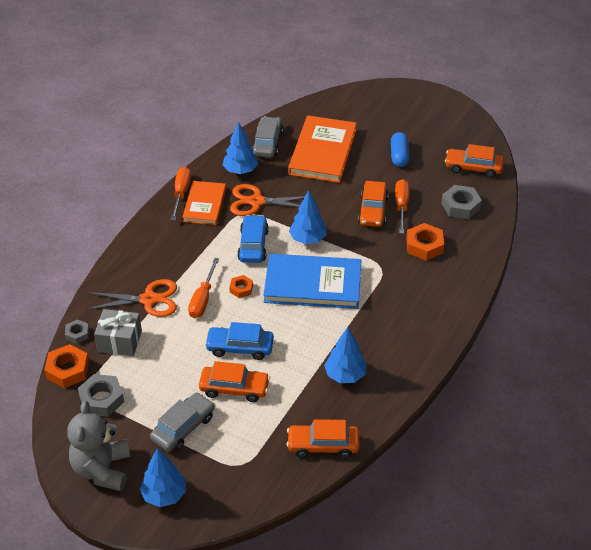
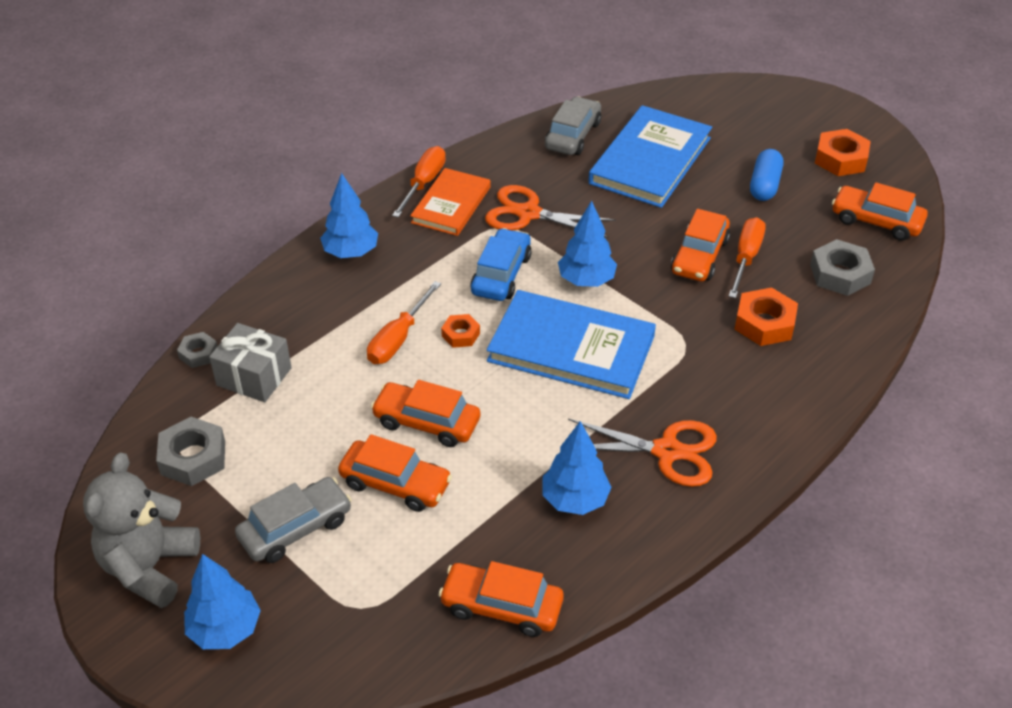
camera: 15 degrees right, 0 degrees up
orange nut [44,344,89,388] -> orange nut moved to [815,129,871,176]
orange scissors [86,279,177,317] -> orange scissors moved to [568,419,717,487]
blue car [205,322,274,360] -> orange car [371,380,480,447]
blue tree [222,122,258,174] -> blue tree moved to [320,173,378,258]
orange book [288,115,357,183] -> blue book [588,105,712,208]

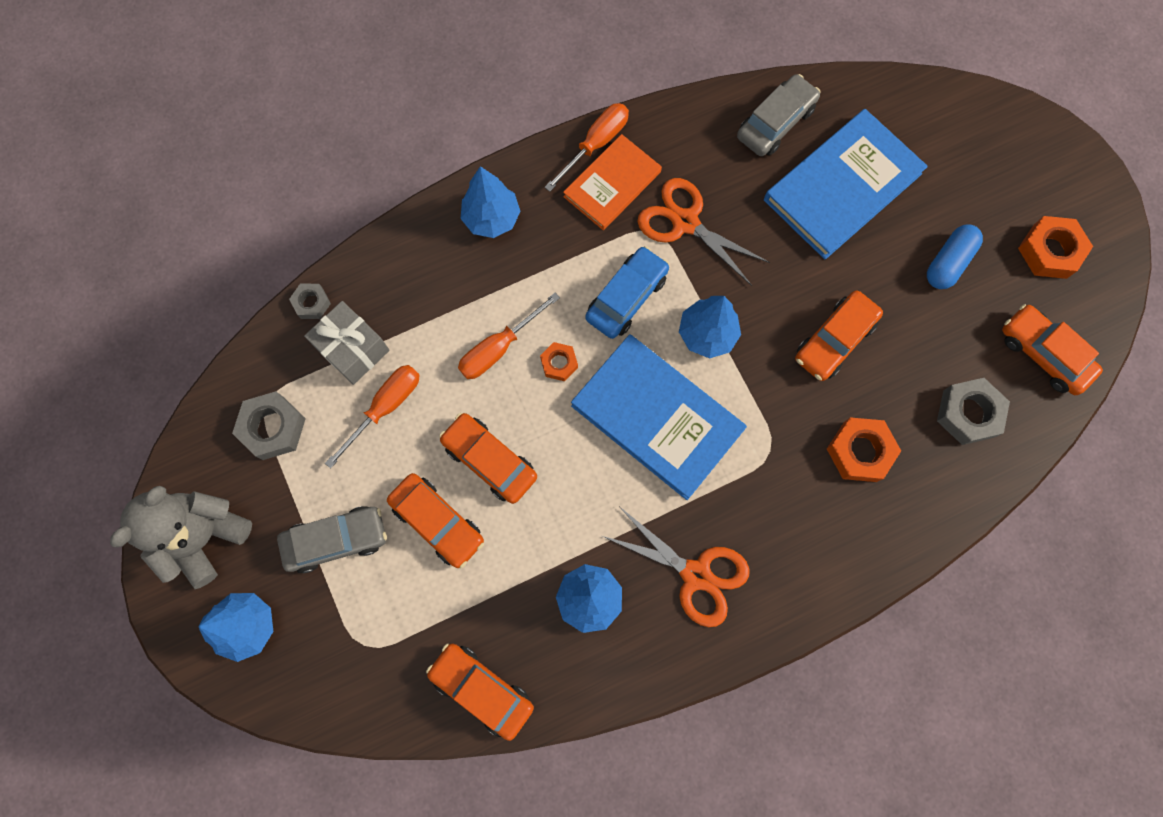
camera: 20 degrees right, 30 degrees up
orange screwdriver [729,217,766,298] -> orange screwdriver moved to [325,365,420,468]

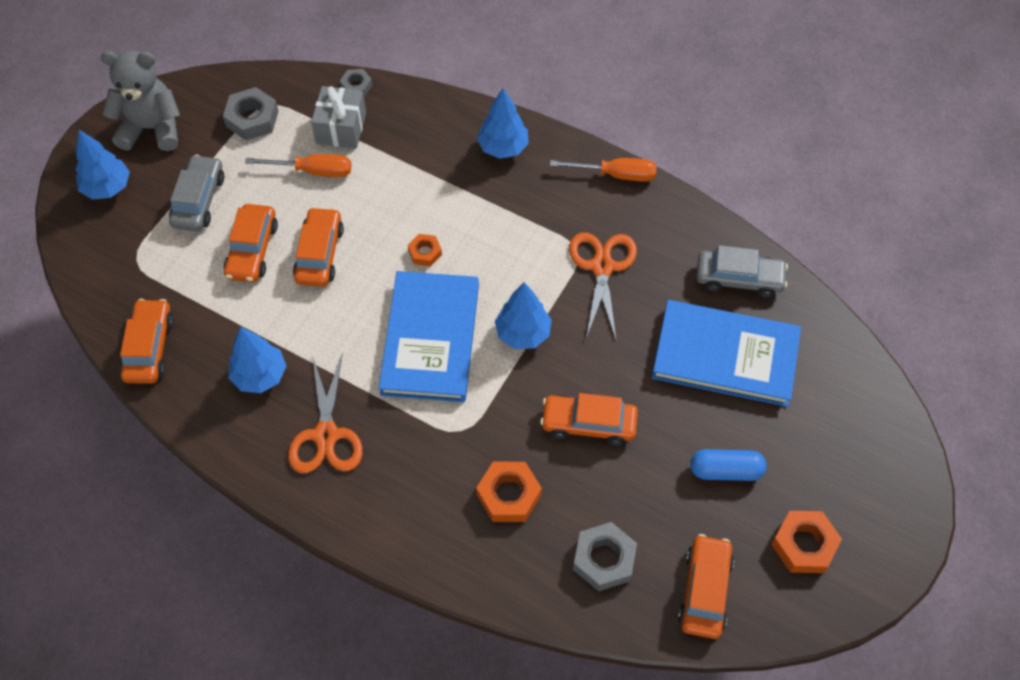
camera: 55 degrees right, 15 degrees down
grey car [277,506,387,573] -> grey car turned 120 degrees counterclockwise [169,155,224,231]
orange screwdriver [458,293,560,379] -> none
orange book [563,134,662,230] -> none
blue car [585,246,669,339] -> none

